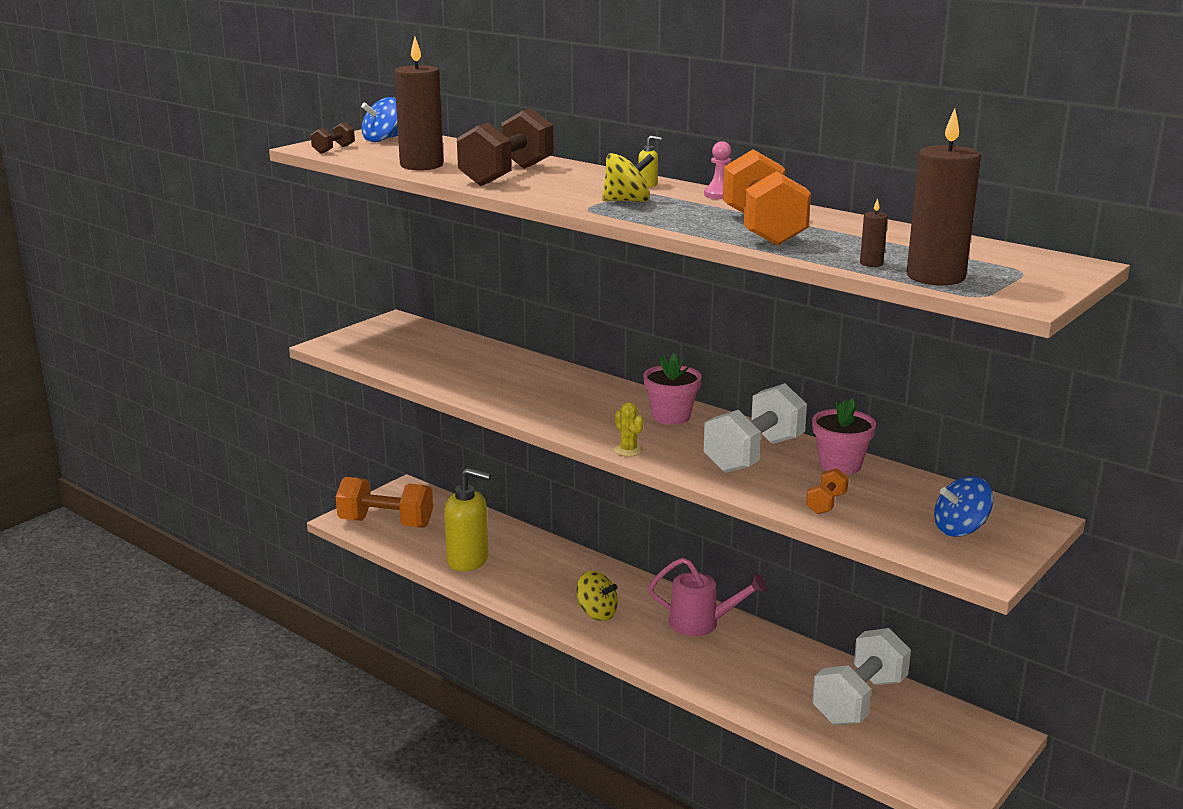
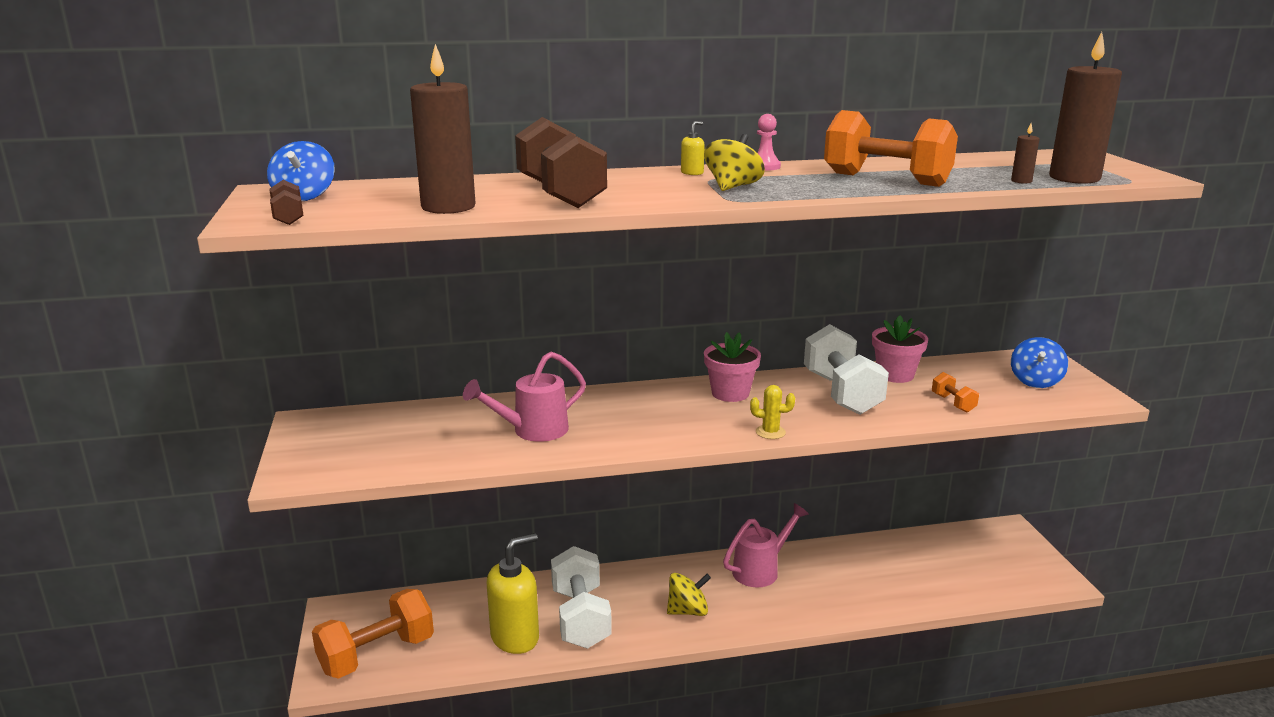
camera: 50 degrees left, 0 degrees up
white dumbbell [812,628,911,725] -> white dumbbell moved to [551,546,612,649]
none -> pink watering can [463,352,586,442]

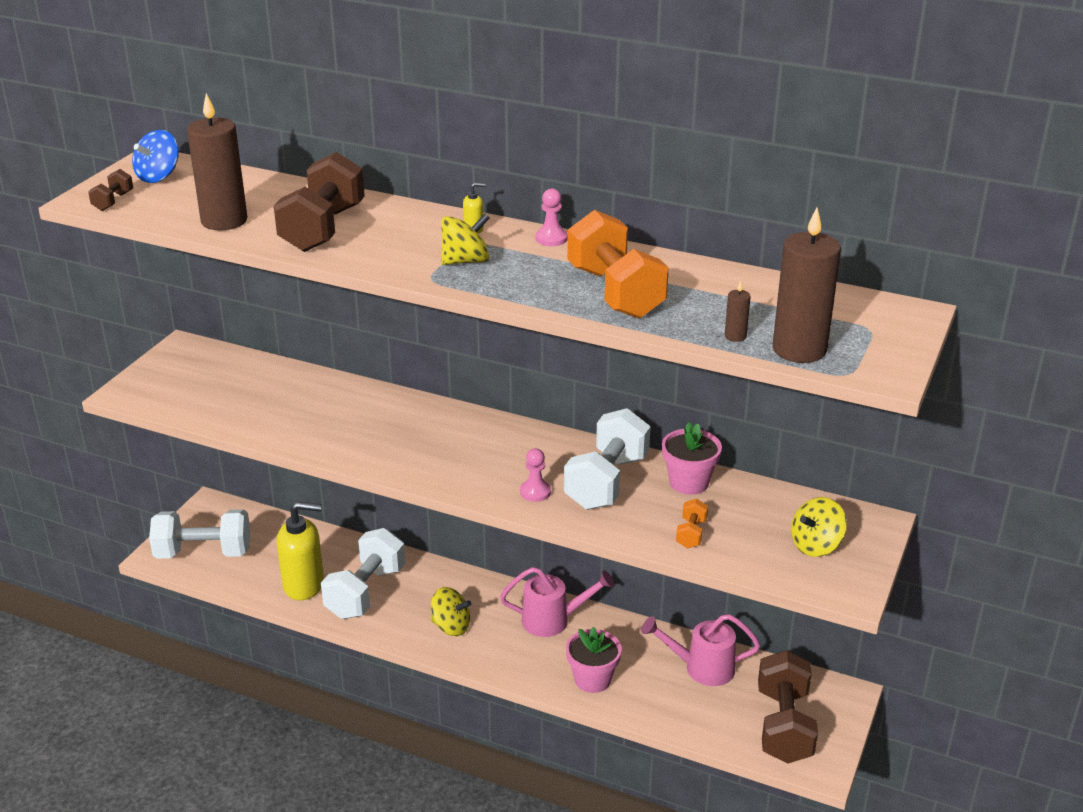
camera: 35 degrees right, 10 degrees up
orange dumbbell [312,589,434,679] -> white dumbbell [149,509,250,559]
pink watering can [463,352,586,442] -> pink watering can moved to [641,614,760,686]
pink flower pot [704,332,761,402] -> pink flower pot moved to [566,627,622,693]
yellow cactus [750,385,795,439] -> none
blue spinning top [1011,337,1068,388] -> yellow spinning top [791,497,847,557]
none -> pink pawn [520,449,551,502]
none -> brown dumbbell [758,650,818,764]

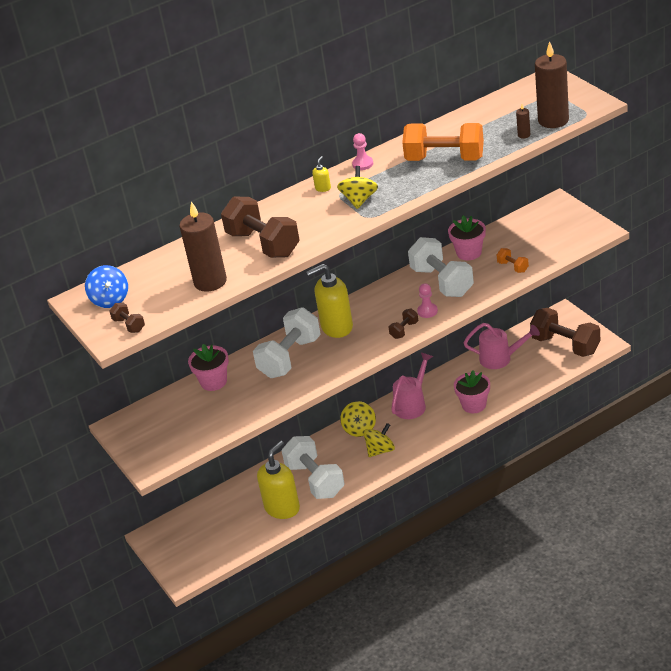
camera: 50 degrees left, 5 degrees up
white dumbbell [149,509,250,559] -> white dumbbell moved to [253,307,321,378]
pink watering can [641,614,760,686] -> pink watering can turned 120 degrees counterclockwise [464,323,540,369]
yellow spinning top [791,497,847,557] -> yellow spinning top moved to [340,401,376,437]
none -> pink flower pot [188,344,229,391]
none -> yellow soap dispenser [306,264,353,338]
none -> brown dumbbell [388,308,418,339]

